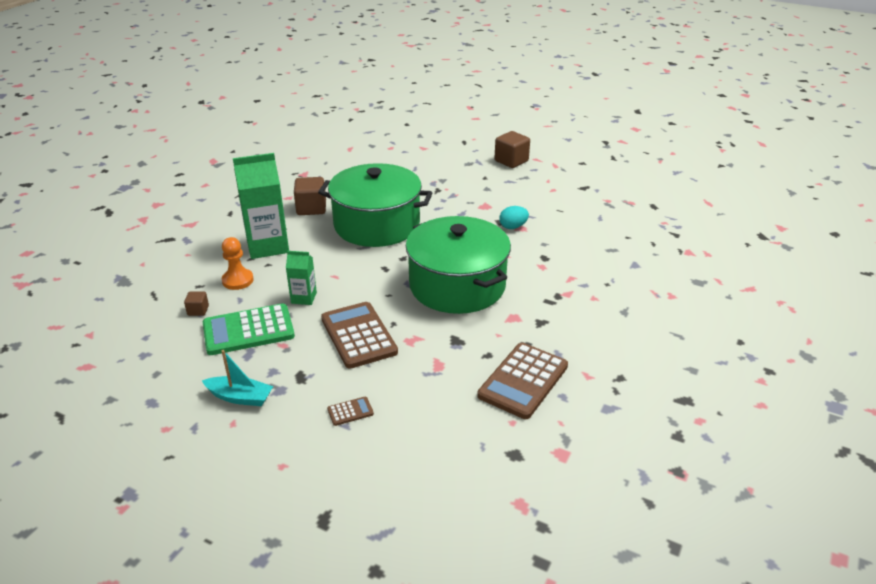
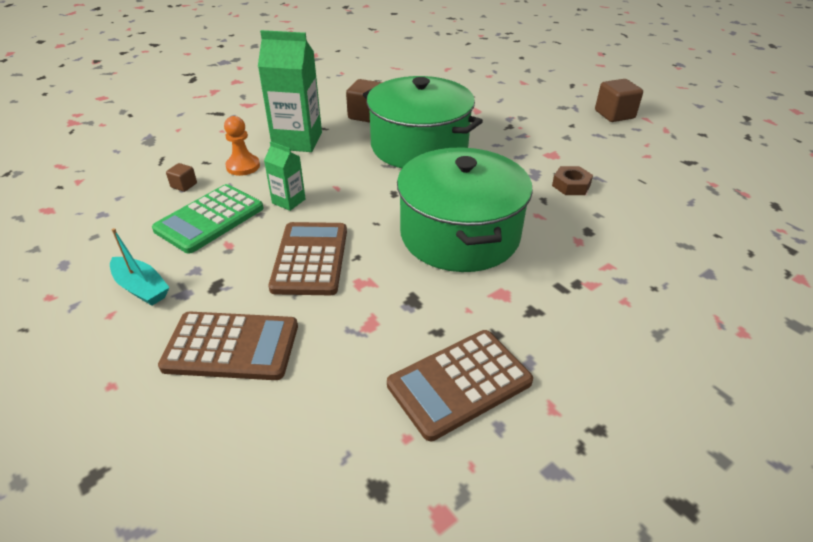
camera: 25 degrees right, 5 degrees up
green calculator [203,303,295,355] -> green calculator turned 60 degrees counterclockwise [152,184,264,254]
brown calculator [327,397,374,426] -> brown calculator [158,312,298,380], size x2.31
turquoise egg [499,206,529,229] -> brown nut [552,166,593,195]

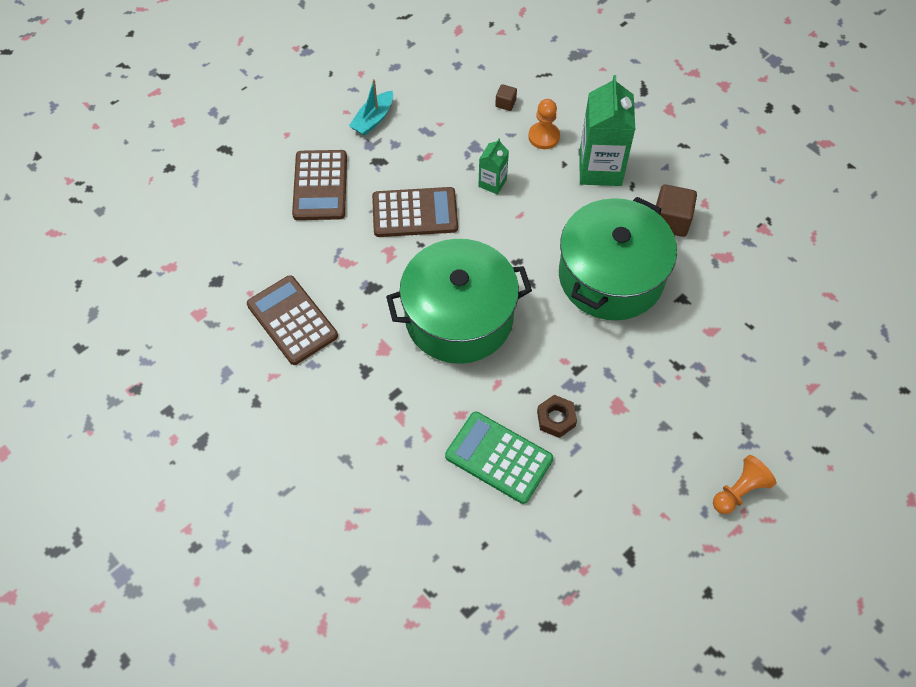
camera: 85 degrees right, 20 degrees up
green calculator [152,184,264,254] -> green calculator moved to [445,412,553,504]
brown cube [595,79,643,122] -> orange pawn [713,455,776,514]

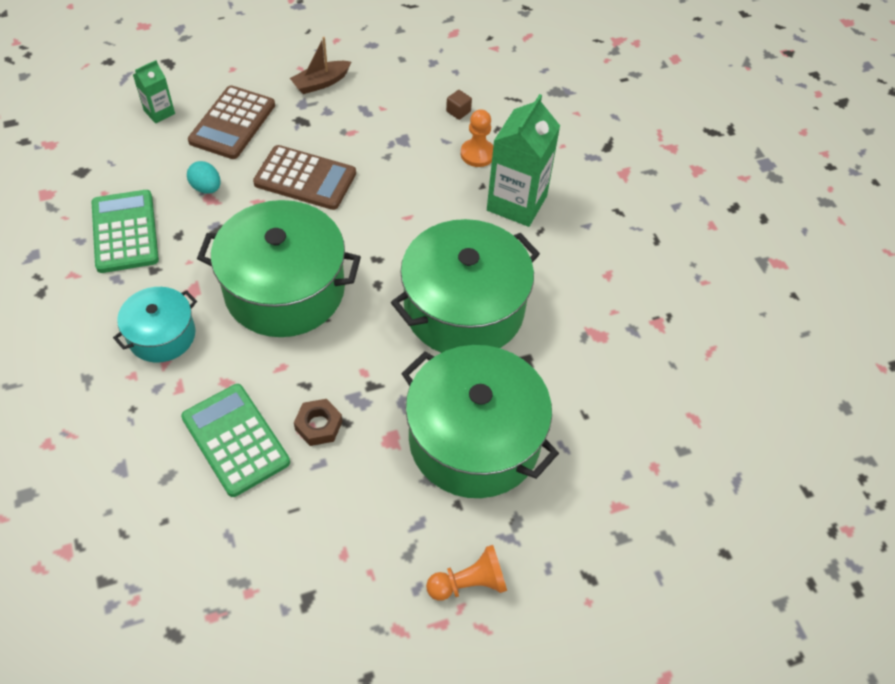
camera: 20 degrees right, 5 degrees down
brown calculator [247,275,338,365] -> green calculator [92,190,159,273]
turquoise boat [349,79,393,136] -> brown boat [290,37,351,94]
green carton [478,139,509,195] -> green carton moved to [133,60,175,123]
brown cube [656,185,697,237] -> none
none -> turquoise pot [113,287,197,363]
none -> turquoise egg [187,161,221,194]
none -> green pot [401,345,559,498]

